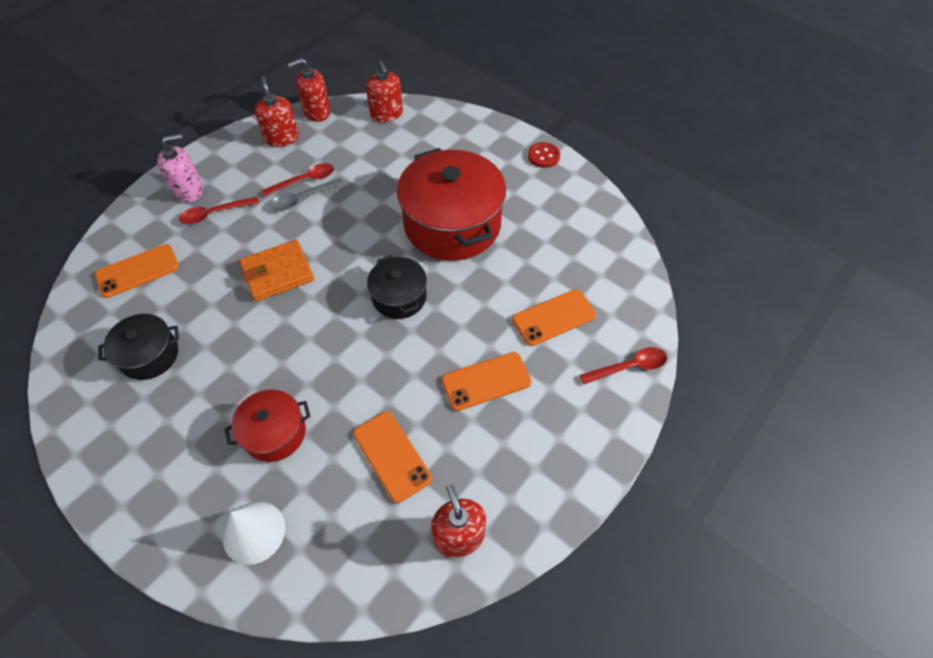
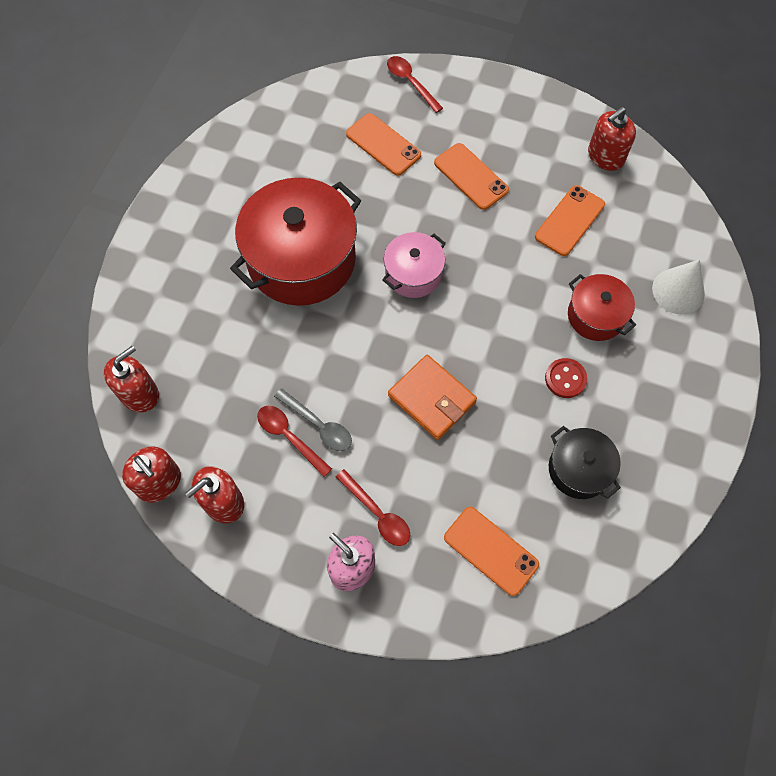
camera: 110 degrees left, 10 degrees up
black pot [367,255,427,319] -> pink pot [382,232,446,298]
red button [528,142,560,168] -> red button moved to [545,358,587,398]

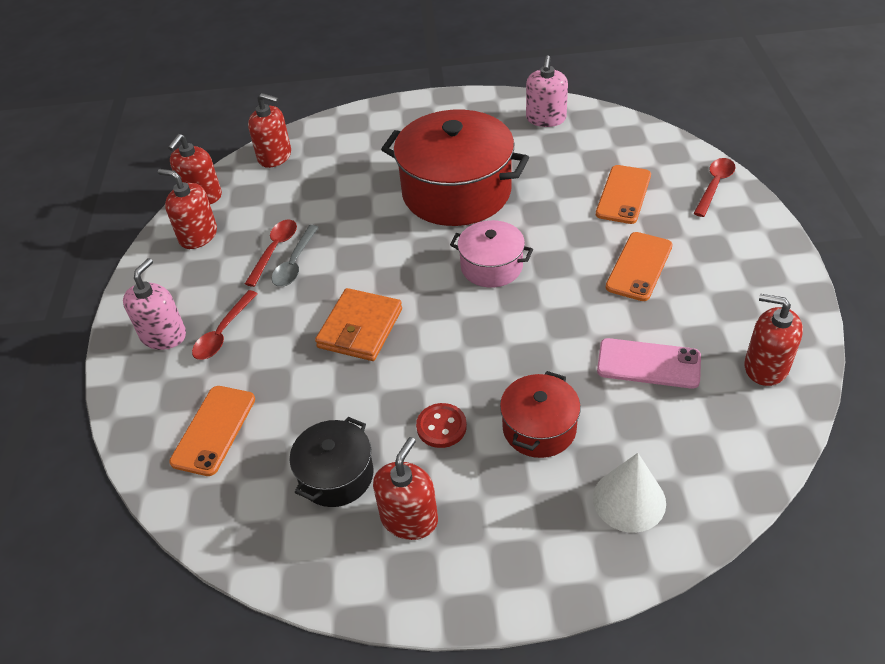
camera: 70 degrees right, 20 degrees down
orange phone [535,185,605,256] -> pink phone [597,338,701,389]
none -> red soap dispenser [373,437,438,540]
none -> pink soap dispenser [526,55,568,127]

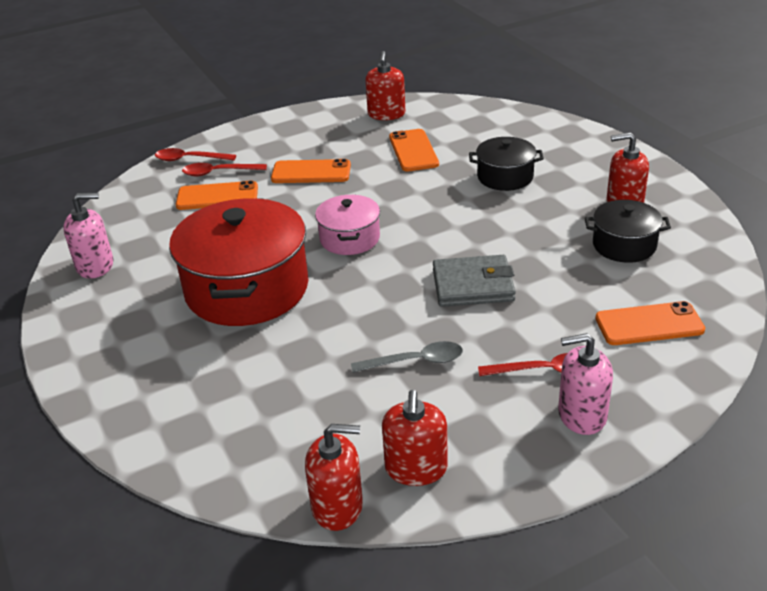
camera: 115 degrees left, 10 degrees down
red spoon [245,220,297,287] -> red spoon moved to [182,163,267,176]
red soap dispenser [248,93,291,168] -> none
orange wallet [315,288,402,361] -> grey wallet [433,255,516,307]
red button [416,403,467,448] -> none
red pot [500,371,581,458] -> black pot [469,137,544,191]
white cone [593,453,666,533] -> none
pink phone [597,338,701,389] -> orange phone [389,129,439,172]

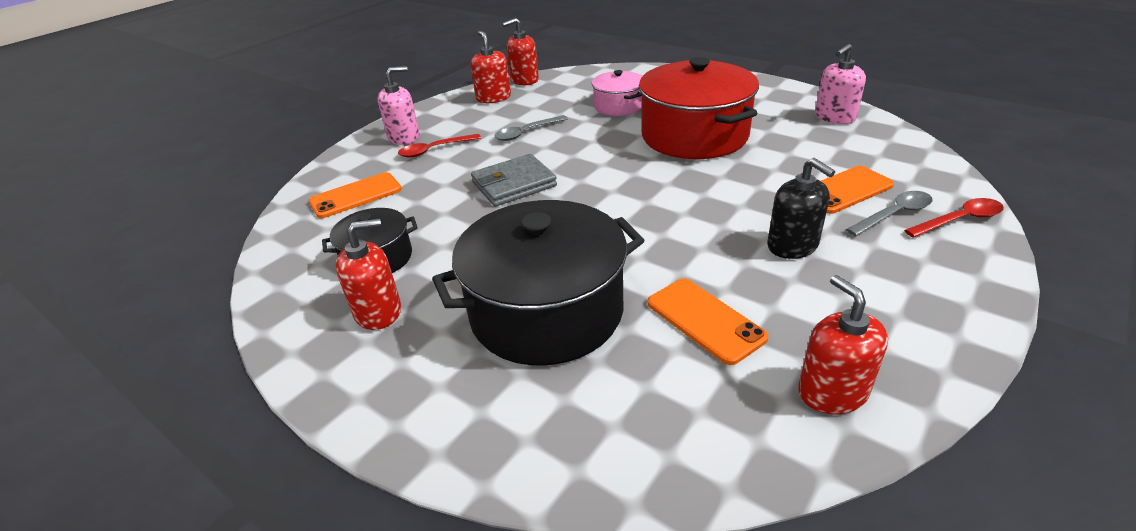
camera: 155 degrees right, 0 degrees up
red spoon [182,163,267,176] -> grey spoon [846,191,932,236]
orange phone [271,159,351,183] -> black soap dispenser [767,158,835,259]
pink pot [315,195,380,255] -> pink pot moved to [592,70,642,116]
black pot [469,137,544,191] -> black pot [432,200,644,365], size x1.93

